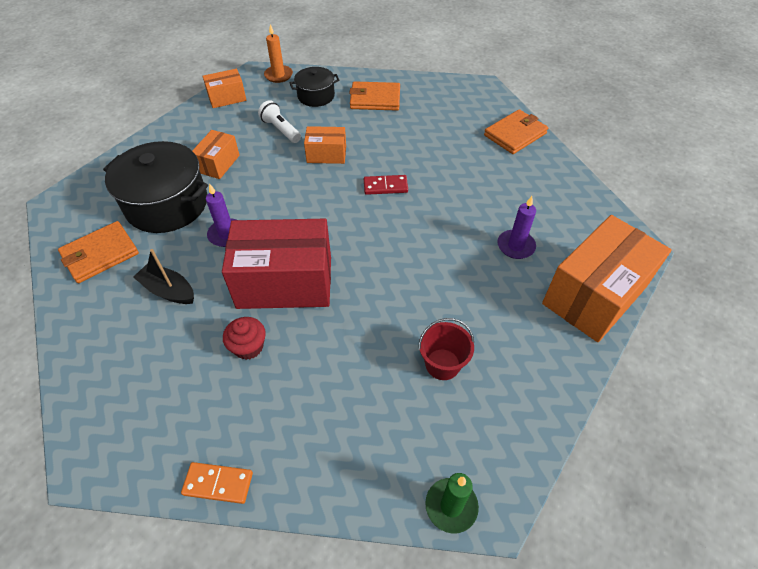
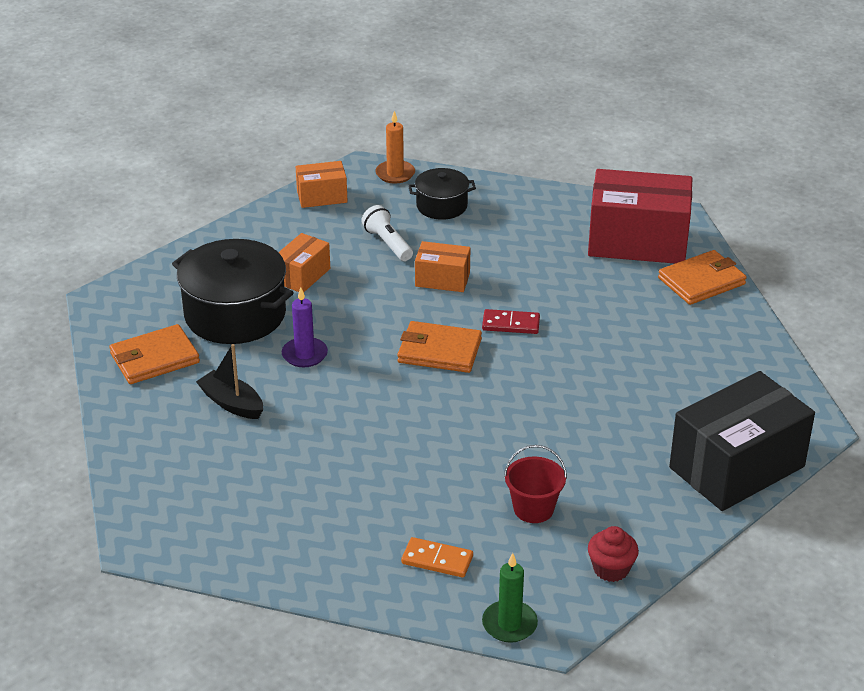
camera: 10 degrees right, 15 degrees down
orange domino [181,462,253,504] -> orange domino moved to [401,537,473,578]
red box [222,219,331,309] -> red box moved to [588,169,693,263]
red cupcake [223,317,266,360] -> red cupcake moved to [588,526,639,582]
orange wallet [349,81,400,111] -> orange wallet moved to [397,321,482,373]
purple candle [497,196,536,259] -> none
orange box [542,215,672,342] -> black box [669,371,815,511]

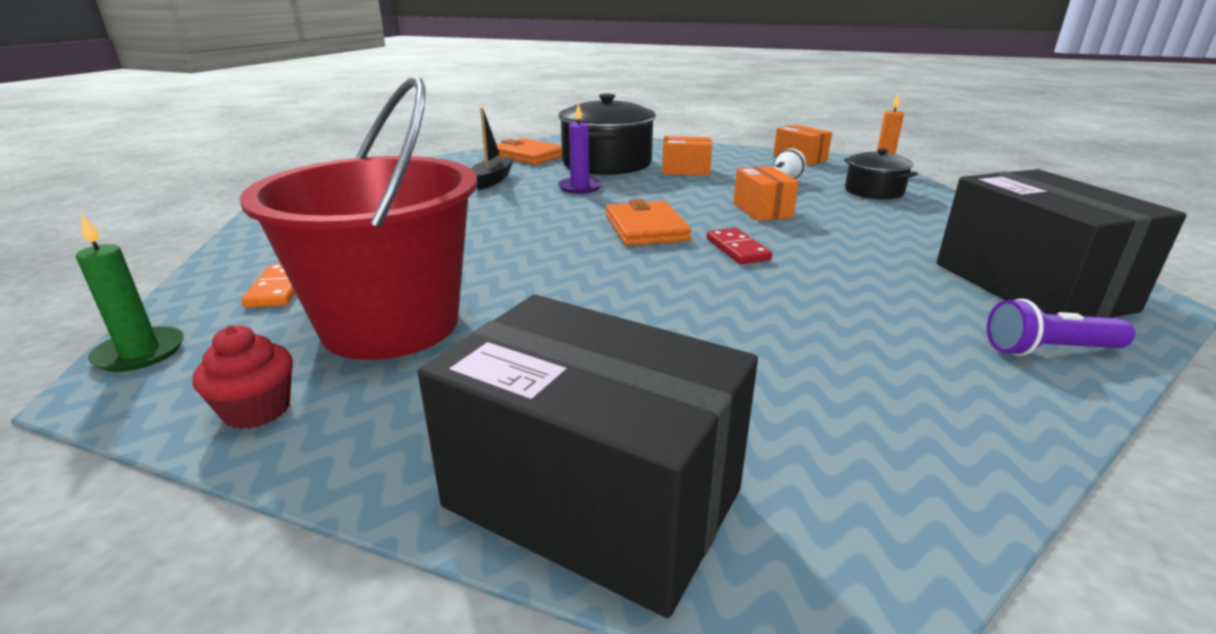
camera: 65 degrees right, 10 degrees down
red bucket [504,445,567,523] -> red bucket [240,77,477,360], size x2.31
red box [588,169,693,263] -> black box [937,169,1187,318]
orange wallet [658,250,747,305] -> purple flashlight [987,299,1135,356]

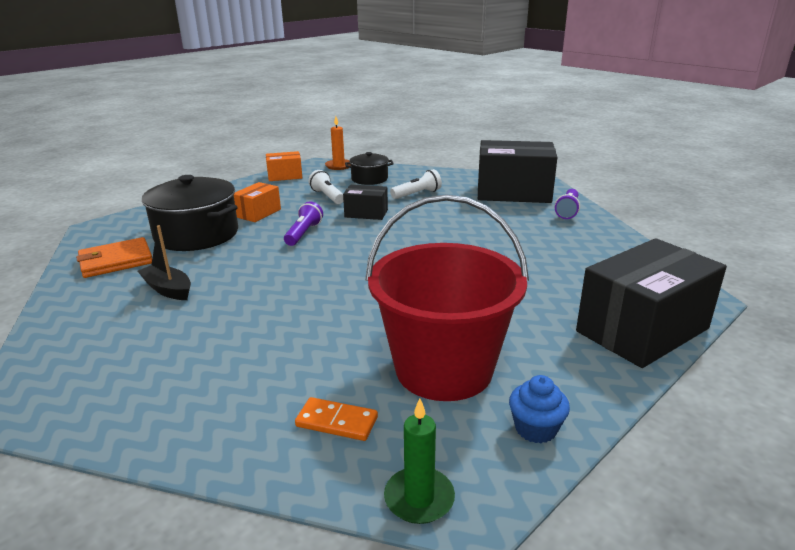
camera: 65 degrees left, 0 degrees up
red cupcake [192,325,293,429] -> blue cupcake [509,375,570,443]
purple candle [558,103,602,194] -> none
orange wallet [606,199,692,246] -> none
red domino [707,228,772,264] -> none
orange box [733,166,799,221] -> black box [343,185,388,220]
none -> purple flashlight [284,201,323,246]
none -> white flashlight [390,169,442,199]

